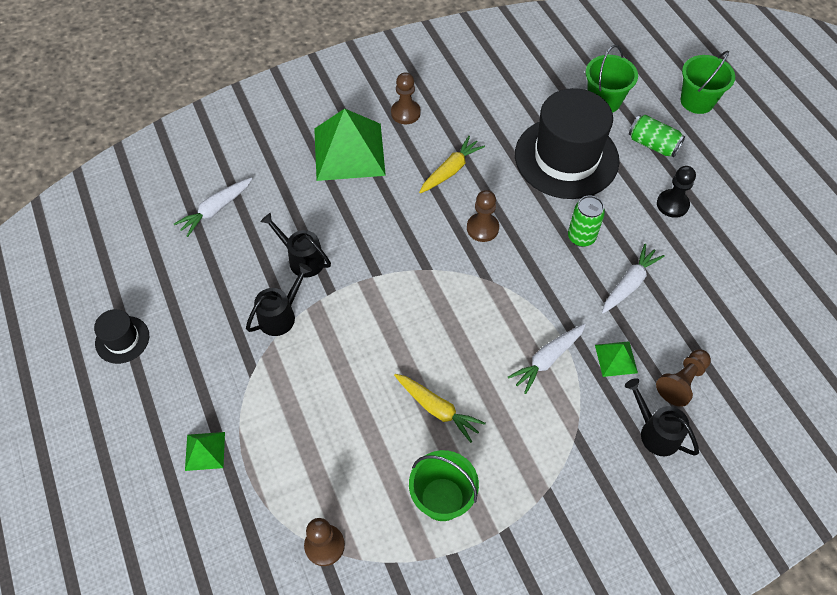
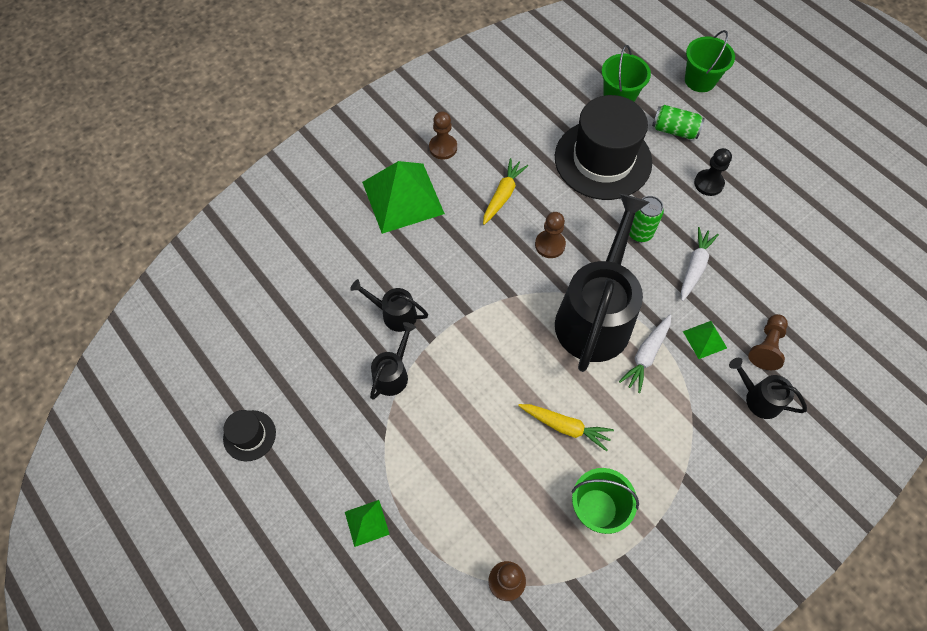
camera: 15 degrees left, 5 degrees up
white carrot [174,178,252,237] -> none
none -> black watering can [555,194,650,372]

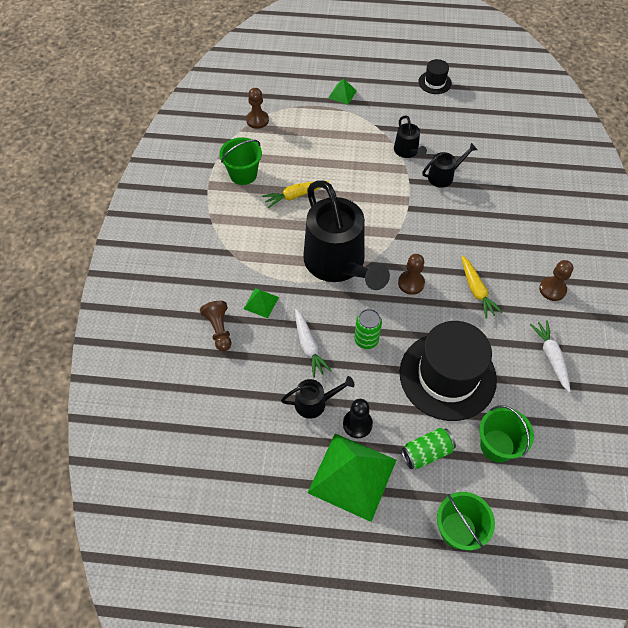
camera: 135 degrees right, 5 degrees down
green pyramid [362,161,445,234] -> green pyramid moved to [308,433,396,522]
white carrot [619,315,671,393] -> white carrot moved to [530,320,571,392]
black watering can [729,358,807,419] -> black watering can moved to [281,376,354,419]

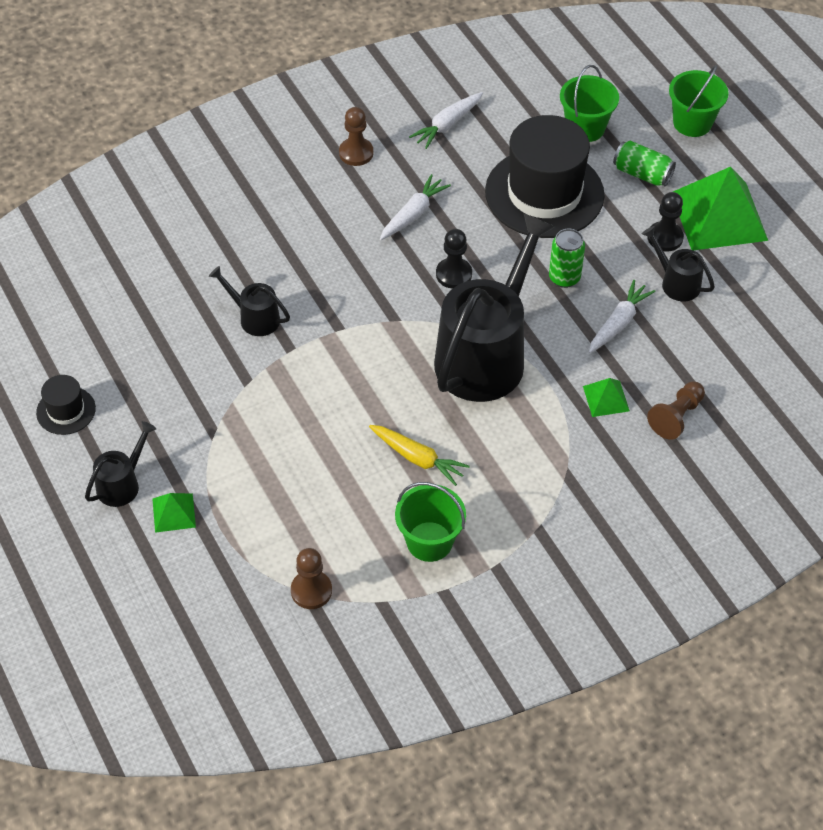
camera: 125 degrees left, 5 degrees down
black watering can [394,116,427,158] -> black watering can moved to [85,421,156,507]
brown pawn [398,254,425,295] -> black pawn [436,229,472,289]
yellow carrot [461,255,503,319] -> white carrot [380,174,451,240]

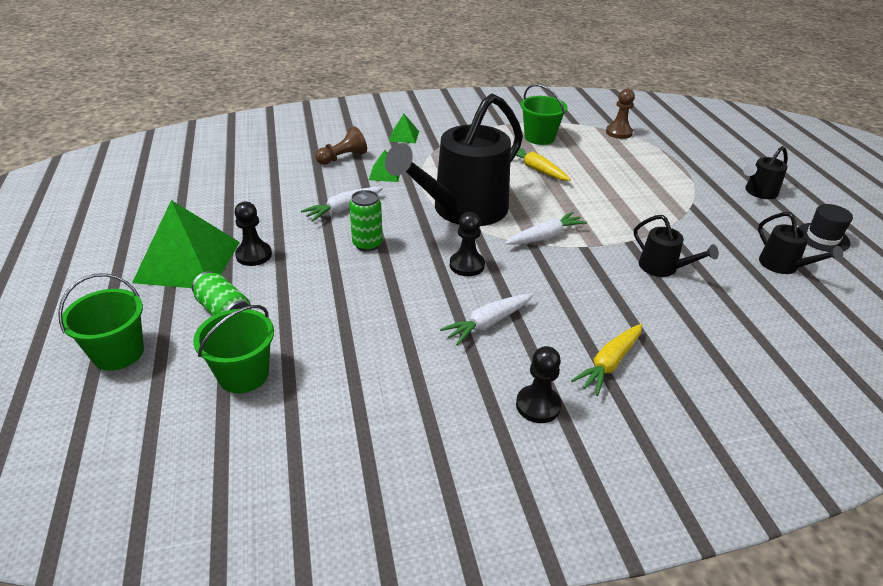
camera: 165 degrees left, 15 degrees down
green pyramid [152,493,196,533] -> green pyramid moved to [389,114,419,143]
brown pawn [339,107,373,166] -> black pawn [516,346,562,423]
white carrot [409,92,483,149] -> white carrot moved to [505,212,587,245]
black hat [485,115,604,238] -> none
black watering can [642,226,715,301] -> black watering can moved to [758,212,843,274]
none -> yellow carrot [571,324,642,396]

